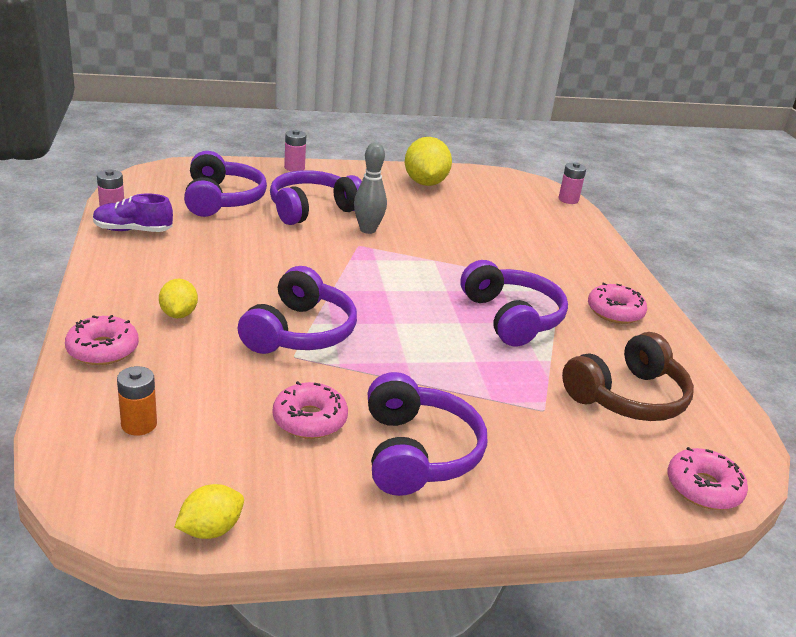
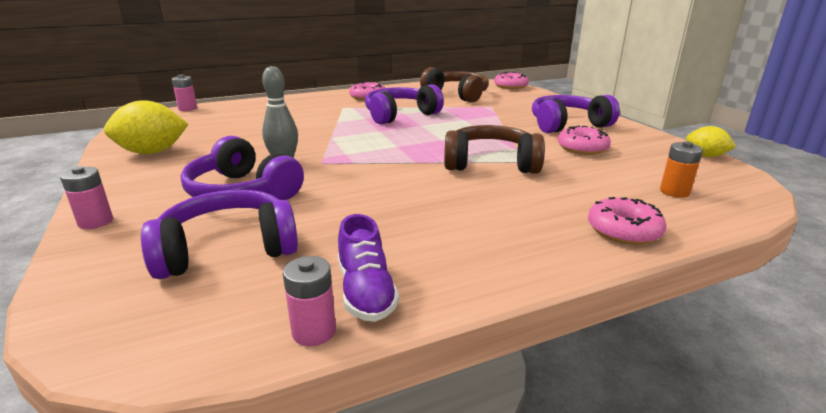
camera: 100 degrees left, 5 degrees down
yellow lemon [159,279,198,318] -> none
purple headphones [238,266,357,354] -> brown headphones [444,125,545,174]

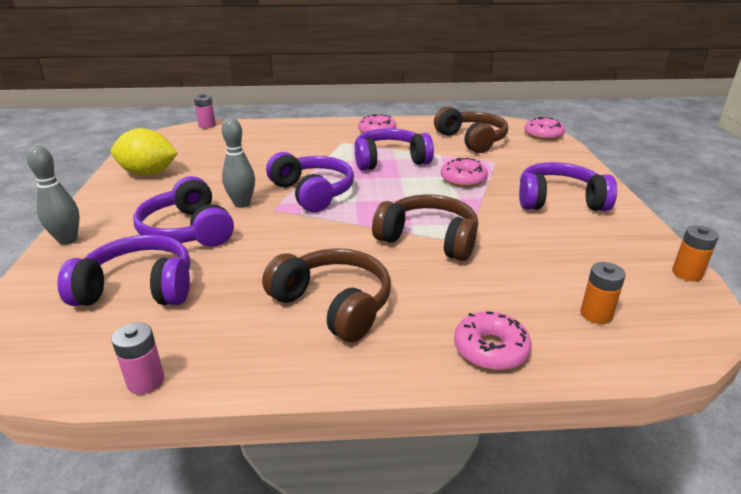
camera: 20 degrees right, 5 degrees up
pink battery [60,166,113,229] -> grey bowling pin [27,146,80,245]
purple shoe [338,214,399,322] -> none
pink donut [558,126,611,155] -> pink donut moved to [441,158,488,187]
yellow lemon [686,126,736,157] -> orange battery [672,225,719,281]
none -> brown headphones [262,248,391,342]
none -> purple headphones [266,152,354,212]

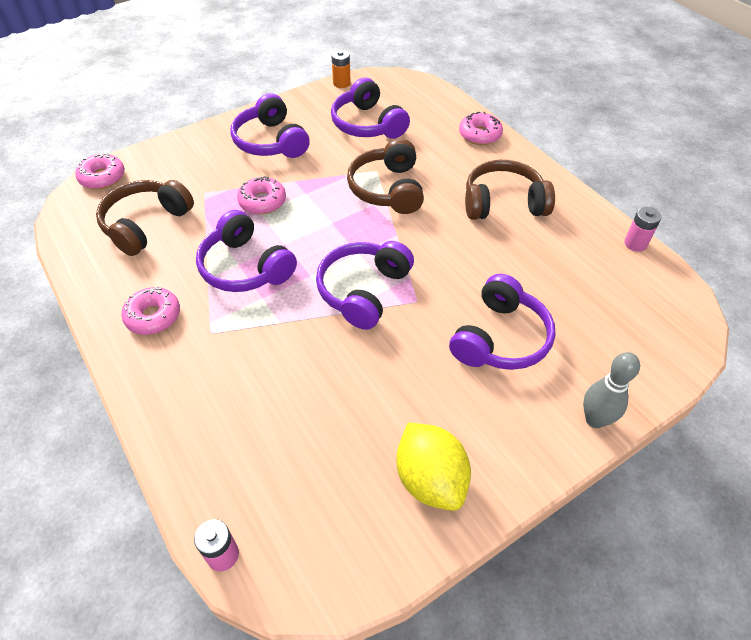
camera: 120 degrees left, 20 degrees up
purple headphones [57,234,190,306] -> purple headphones moved to [331,77,410,139]
grey bowling pin [222,118,255,208] -> none
brown headphones [262,248,391,342] -> brown headphones turned 75 degrees clockwise [465,160,555,220]
orange battery [580,262,626,324] -> none

